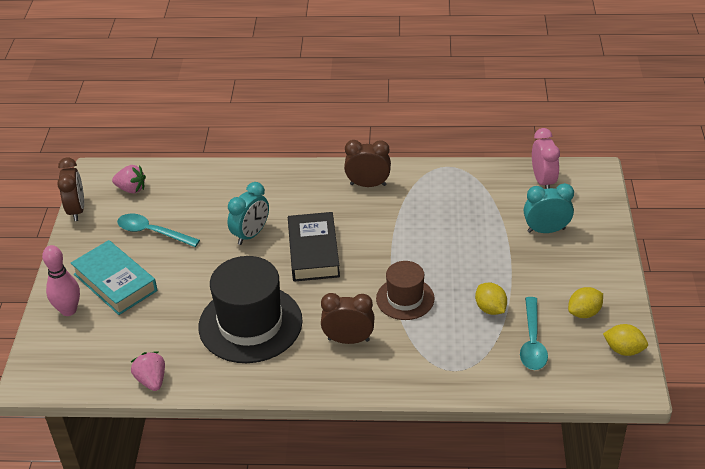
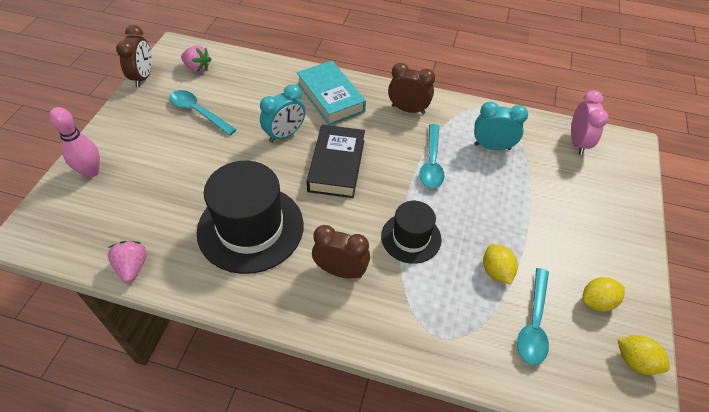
camera: 10 degrees right, 10 degrees up
turquoise book [71,240,157,315] -> turquoise book moved to [297,61,366,125]
brown hat [376,261,435,320] -> black hat [381,201,442,264]
turquoise clock [524,183,574,233] -> turquoise clock moved to [474,101,528,150]
none -> turquoise spoon [419,124,445,188]

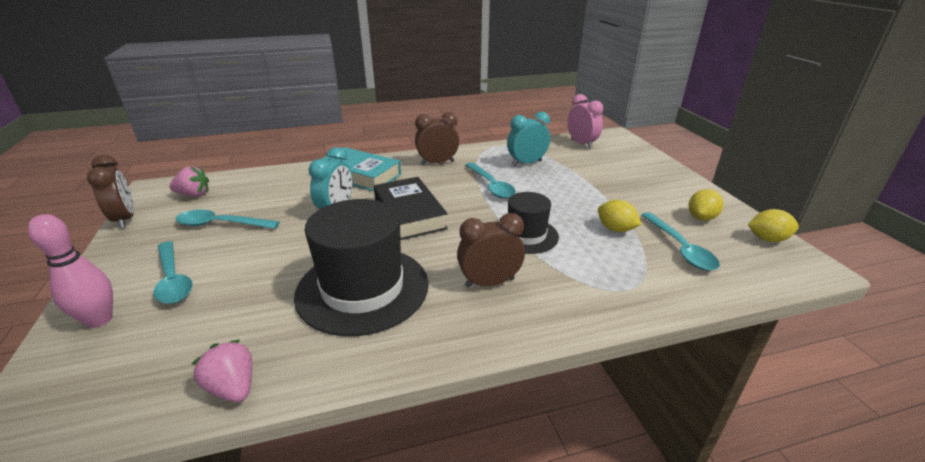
camera: 30 degrees left, 20 degrees down
none -> turquoise spoon [153,241,192,304]

